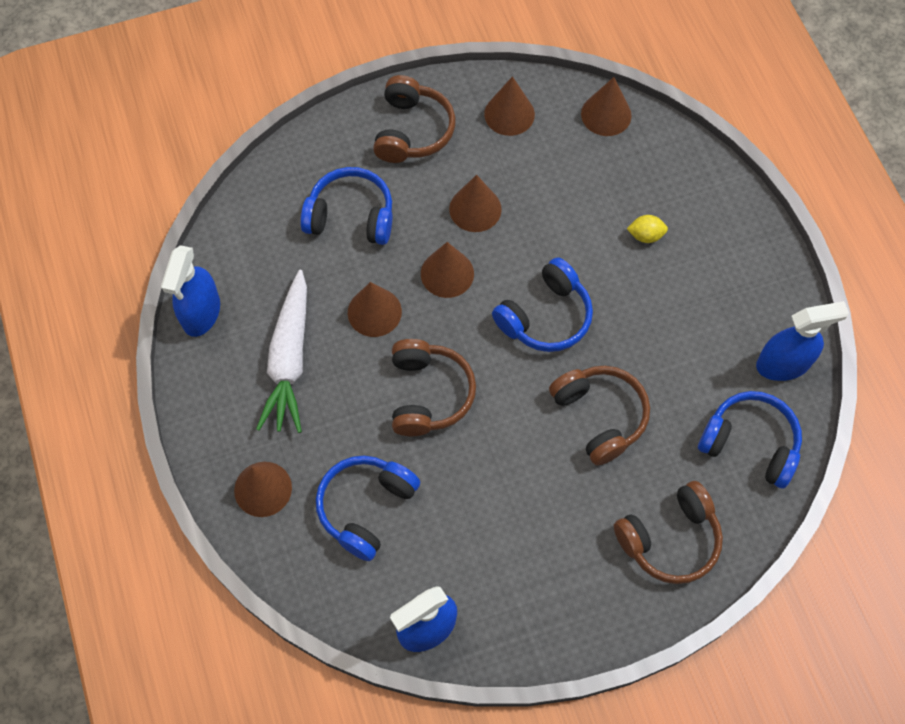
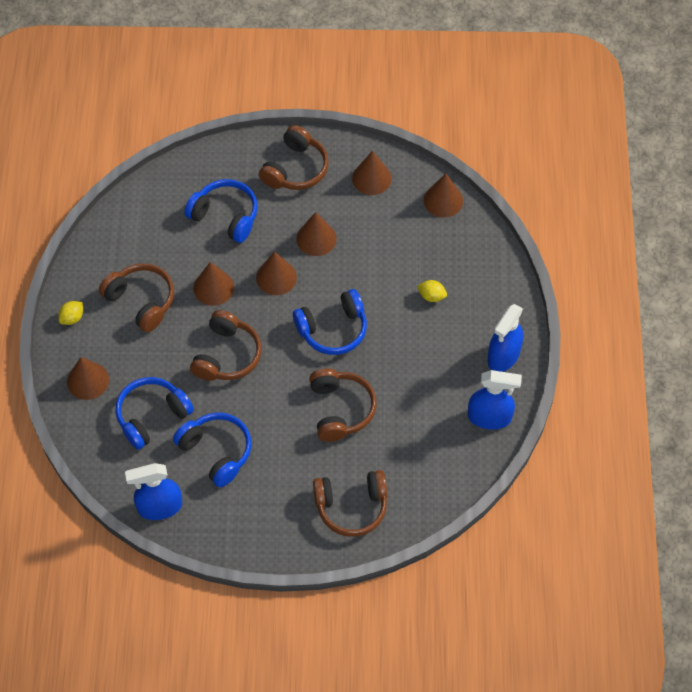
camera: 20 degrees right, 5 degrees down
blue spray bottle [161,245,220,337] -> blue spray bottle moved to [488,304,523,372]
white carrot [256,270,307,433] -> brown headphones [99,263,174,332]
blue headphones [698,391,802,488] -> blue headphones moved to [173,412,252,487]
none -> yellow lemon [59,301,83,325]

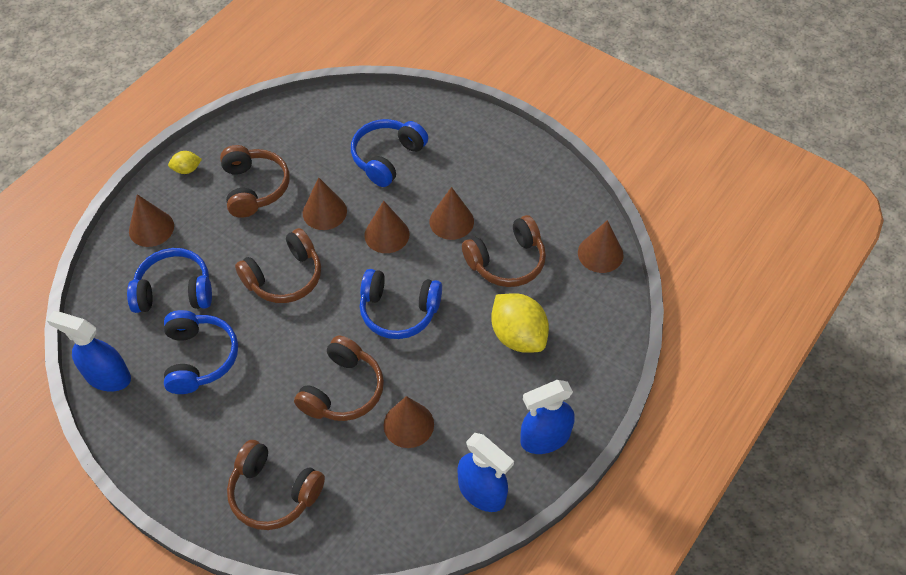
camera: 35 degrees right, 5 degrees down
blue headphones [184,179,258,243] -> blue headphones turned 120 degrees counterclockwise [351,119,428,187]
brown headphones [259,125,329,190] -> brown headphones moved to [462,215,546,287]
brown cone [352,151,392,195] -> brown cone moved to [384,396,434,448]
yellow lemon [417,280,447,302] -> yellow lemon [491,293,549,353], size x2.07

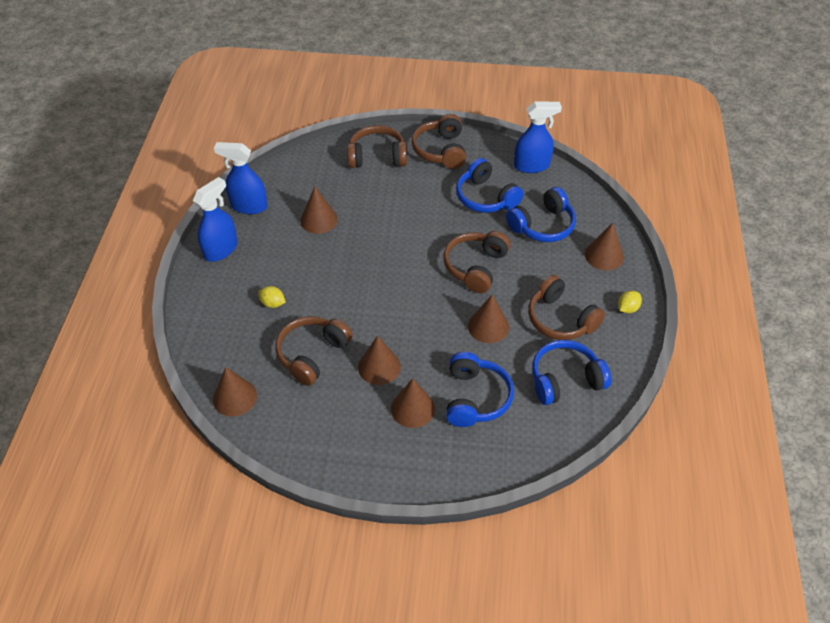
camera: 150 degrees right, 5 degrees down
brown headphones [294,336,384,421] -> brown headphones moved to [412,114,466,169]
blue headphones [360,269,442,339] -> blue headphones moved to [532,340,612,405]
brown cone [364,201,409,253] -> brown cone moved to [391,378,435,428]
yellow lemon [491,293,549,353] -> yellow lemon [258,286,286,308], size x0.48

